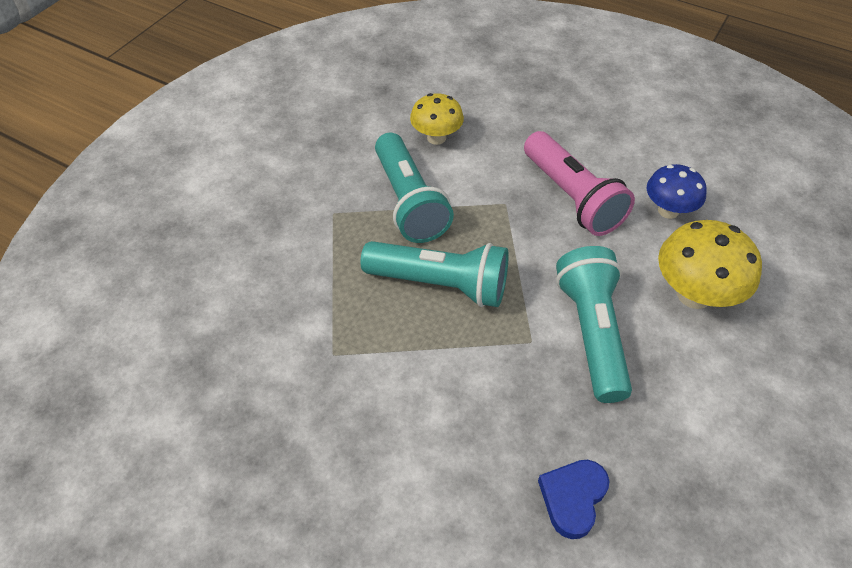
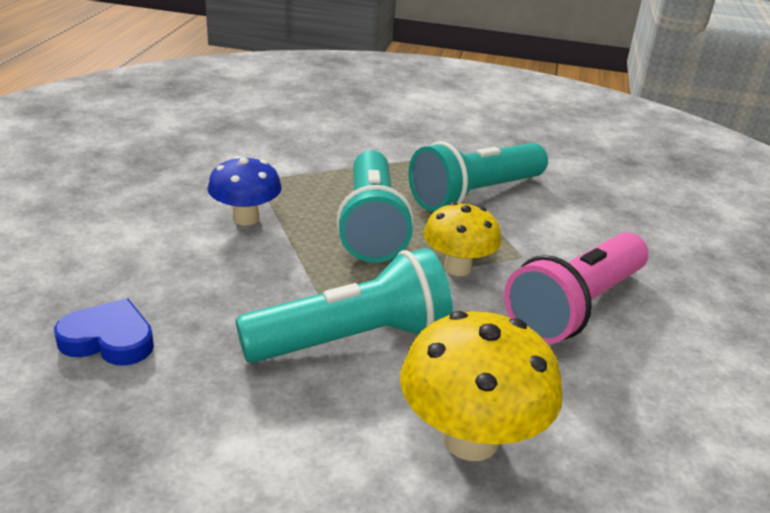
camera: 70 degrees right, 20 degrees down
yellow mushroom [410,93,464,145] -> yellow mushroom moved to [423,202,501,276]
blue mushroom [647,164,707,219] -> blue mushroom moved to [207,156,282,226]

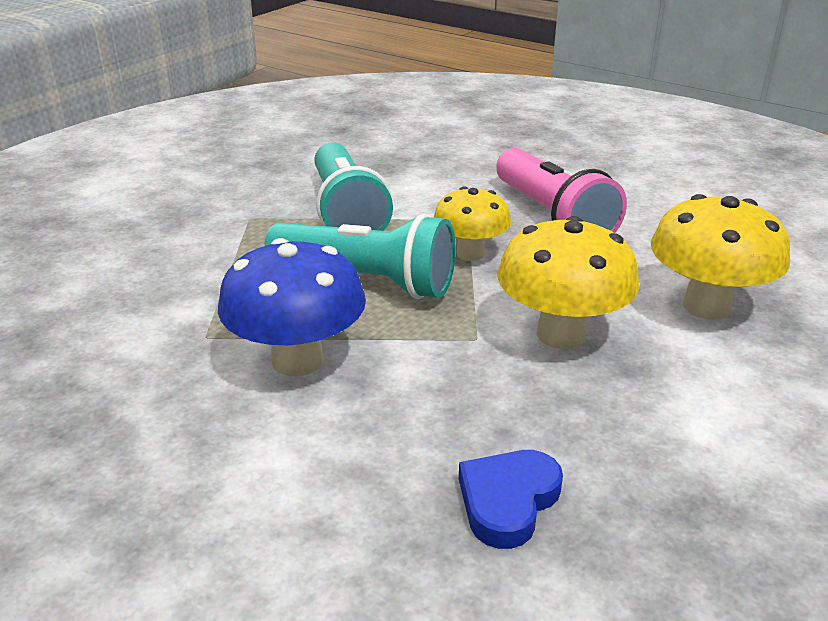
camera: 65 degrees left, 0 degrees up
blue mushroom [207,156,282,226] -> blue mushroom [218,238,366,376], size x1.52
turquoise flashlight [236,248,453,363] -> yellow mushroom [497,216,640,349]

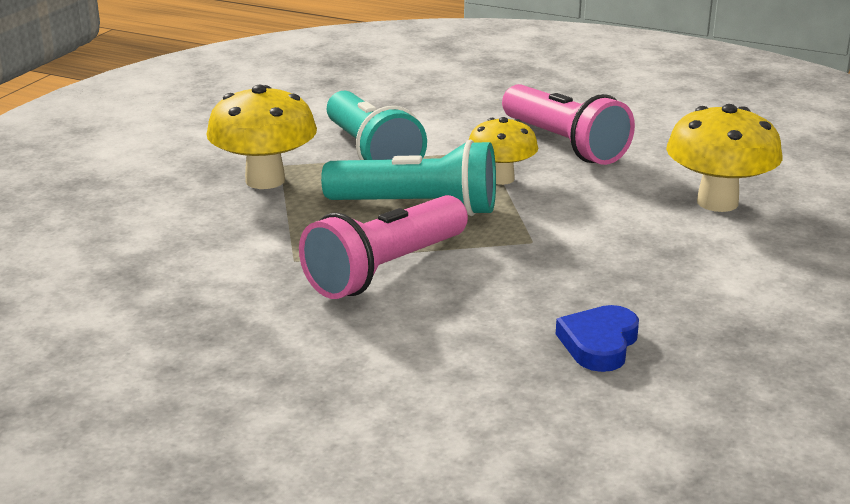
camera: 10 degrees left, 5 degrees down
blue mushroom [218,238,366,376] -> pink flashlight [299,195,468,299]
yellow mushroom [497,216,640,349] -> yellow mushroom moved to [206,85,317,189]

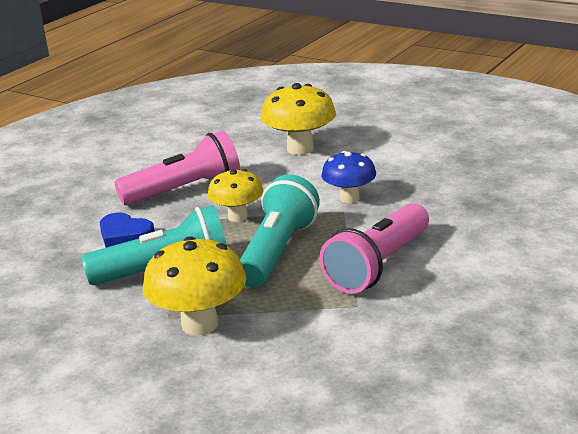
camera: 80 degrees left, 0 degrees up
pink flashlight [299,195,468,299] -> pink flashlight turned 75 degrees clockwise [319,203,429,294]
blue heart [556,305,639,372] -> blue heart moved to [100,212,155,248]
none -> blue mushroom [321,151,376,203]

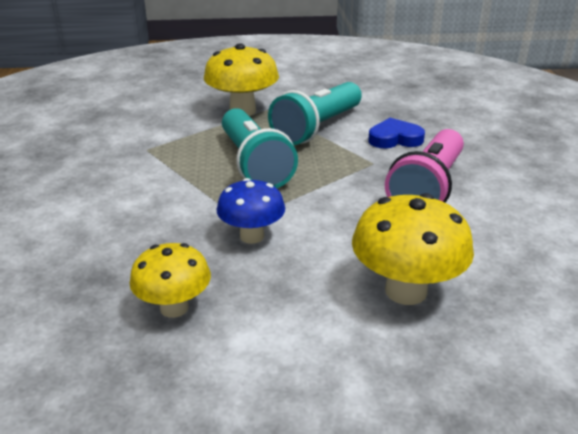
camera: 140 degrees right, 5 degrees up
yellow mushroom [208,169,263,222] -> yellow mushroom moved to [129,243,211,318]
pink flashlight [319,203,429,294] -> none

